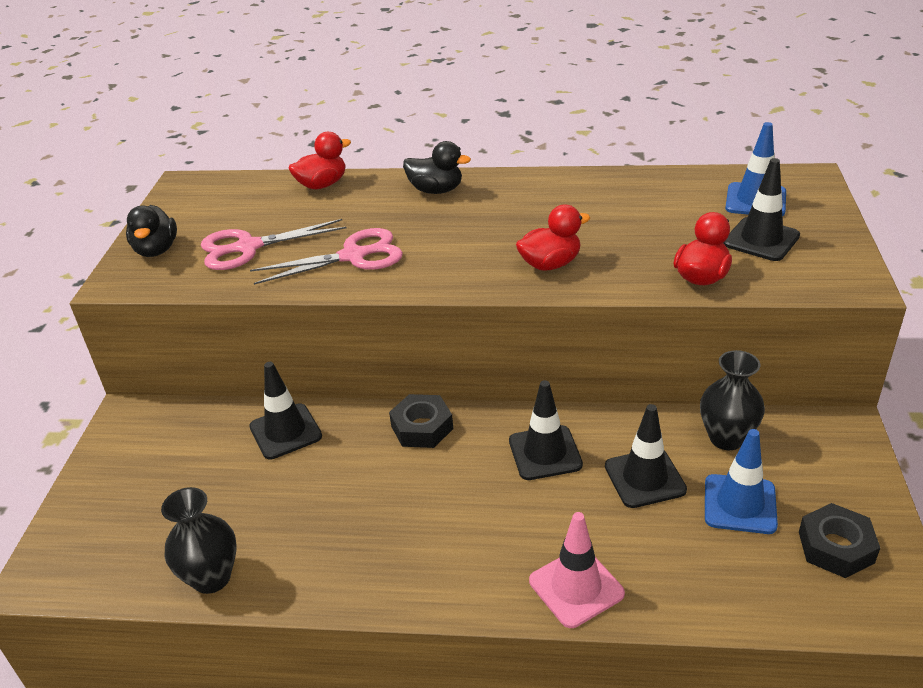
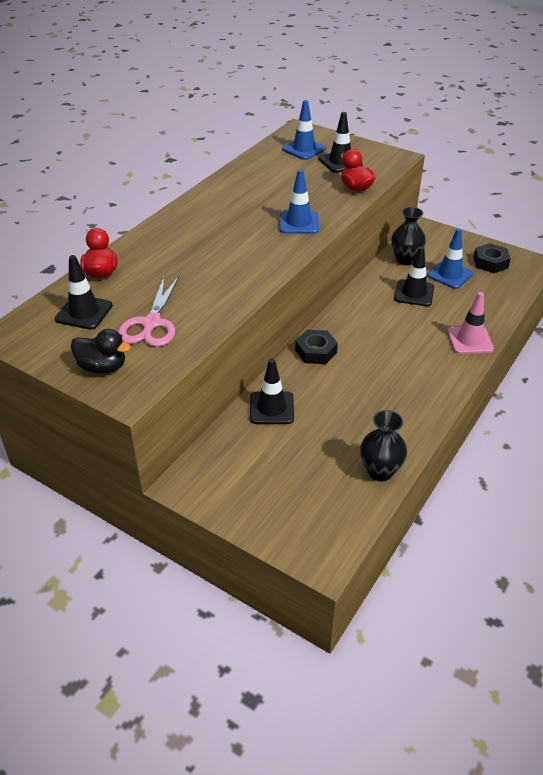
camera: 65 degrees left, 5 degrees up
pink scissors [250,228,403,285] -> none
black duck [403,141,471,194] -> none
black traffic cone [509,380,583,480] -> black traffic cone moved to [55,255,113,330]
red duck [516,204,590,271] -> blue traffic cone [279,169,319,234]

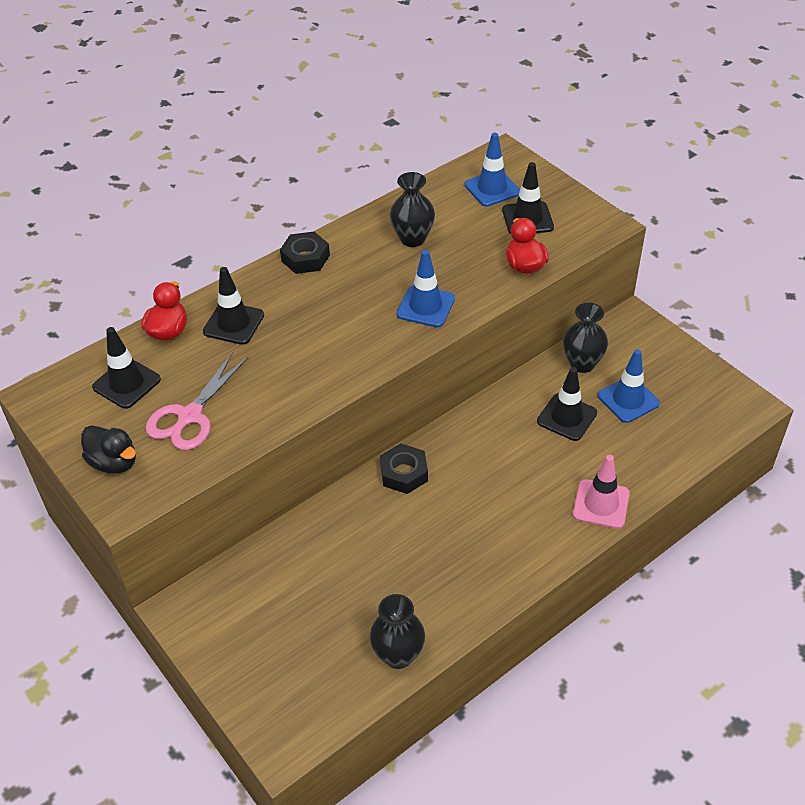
camera: 20 degrees right, 5 degrees up
black traffic cone [250,359,294,424] -> black traffic cone moved to [203,267,264,345]
black nut [473,243,511,273] -> black nut moved to [280,232,330,274]
none -> black vase [390,172,435,247]

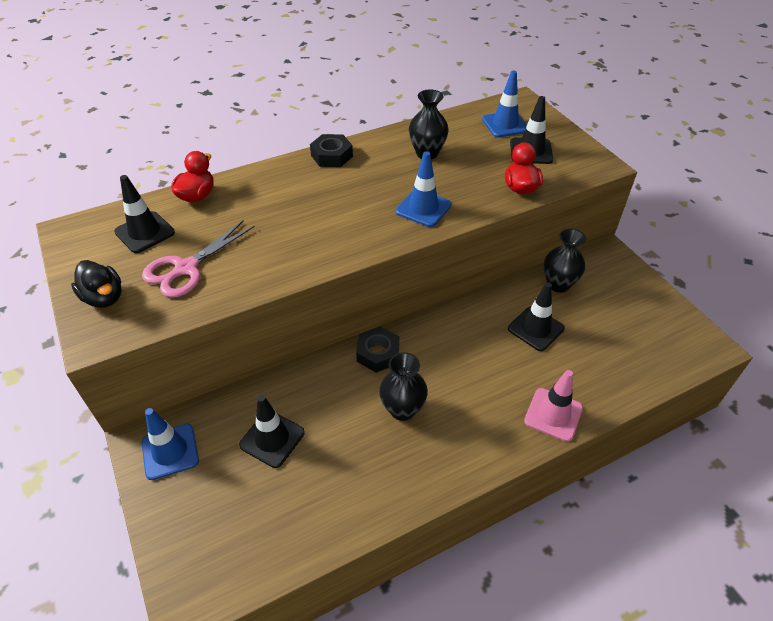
camera: 10 degrees right, 0 degrees up
black traffic cone [203,267,264,345] -> black traffic cone moved to [239,395,305,468]
black vase [370,594,425,669] -> black vase moved to [379,352,428,421]
blue traffic cone [598,349,660,423] -> blue traffic cone moved to [142,408,199,480]

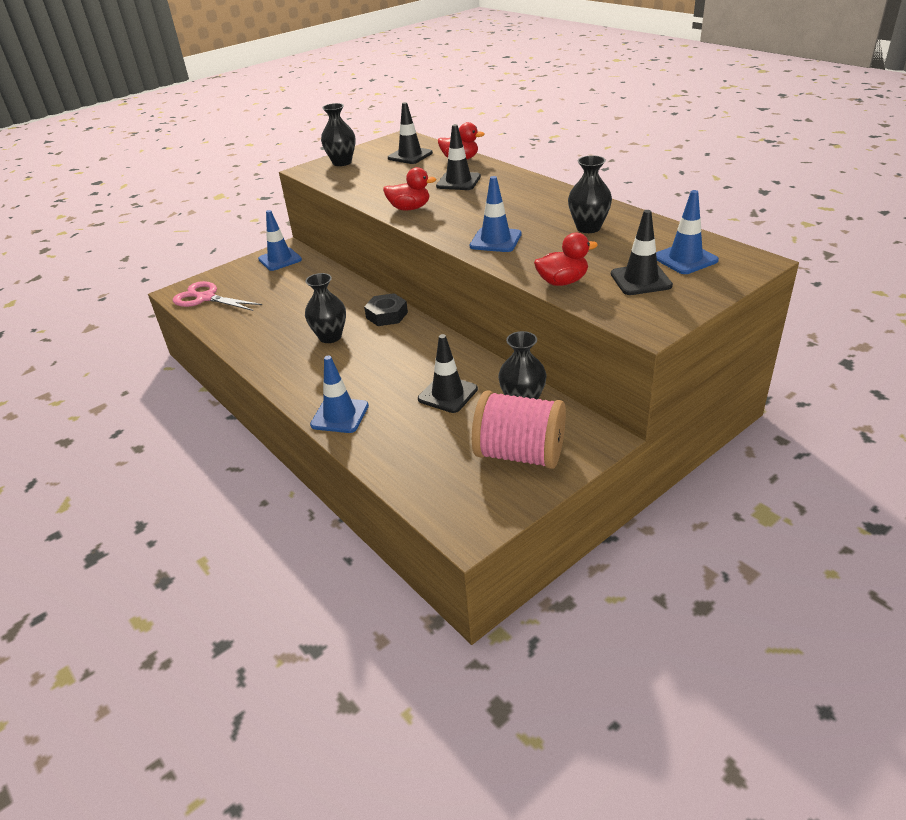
camera: 80 degrees right, 10 degrees down
black duck [71,260,122,308] -> black vase [321,103,356,166]
pink scissors [142,221,255,298] -> pink scissors moved to [173,281,262,311]
black traffic cone [239,395,305,468] -> black traffic cone moved to [436,124,481,190]
black nut [310,134,353,167] -> none
pink traffic cone [524,370,583,442] -> blue traffic cone [310,356,369,433]
none -> red duck [383,167,437,210]
none -> pink spool [472,390,566,469]

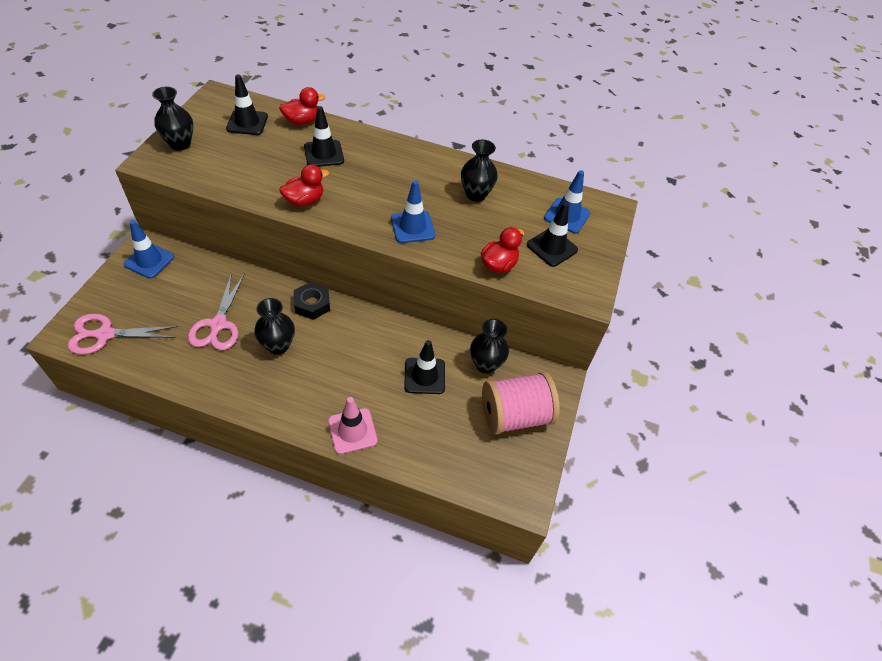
camera: 40 degrees left, 15 degrees up
blue traffic cone [310,356,369,433] -> pink traffic cone [328,397,378,454]
none -> pink scissors [188,272,245,350]

